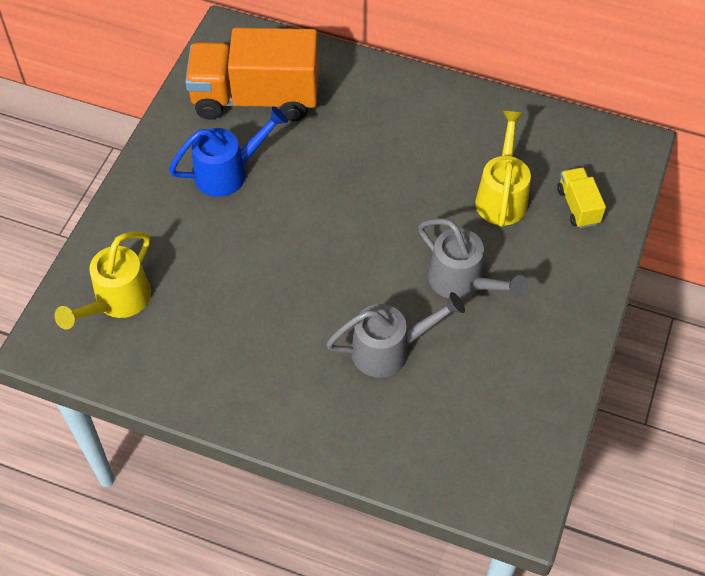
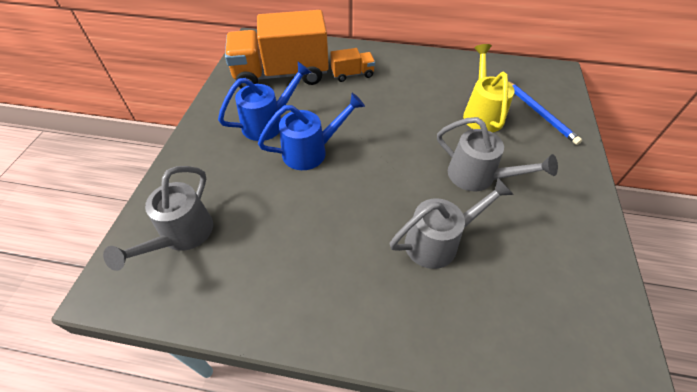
camera: 10 degrees left, 5 degrees down
yellow watering can [54,231,151,330] -> grey watering can [103,166,213,271]
yellow truck [557,168,606,228] -> blue pencil [508,81,582,145]
none -> blue watering can [258,93,365,170]
none -> orange truck [330,48,375,82]

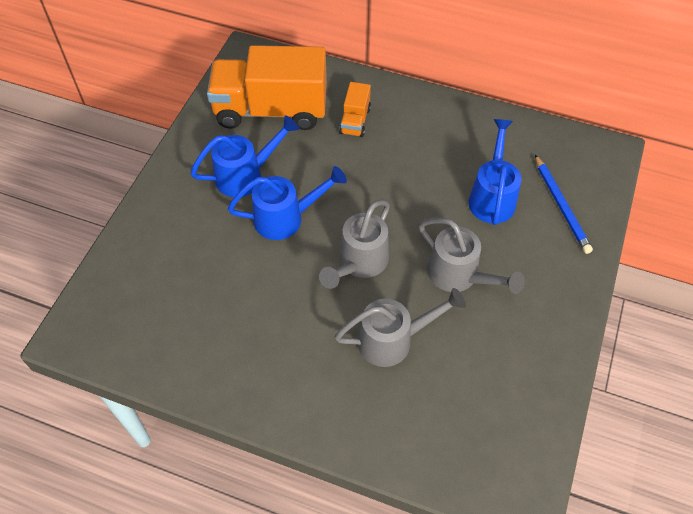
camera: 10 degrees right, 5 degrees up
grey watering can [103,166,213,271] -> grey watering can moved to [319,199,390,289]
orange truck [330,48,375,82] -> orange truck turned 105 degrees clockwise [339,82,371,137]
yellow watering can [463,44,515,132] -> blue watering can [468,119,522,225]

